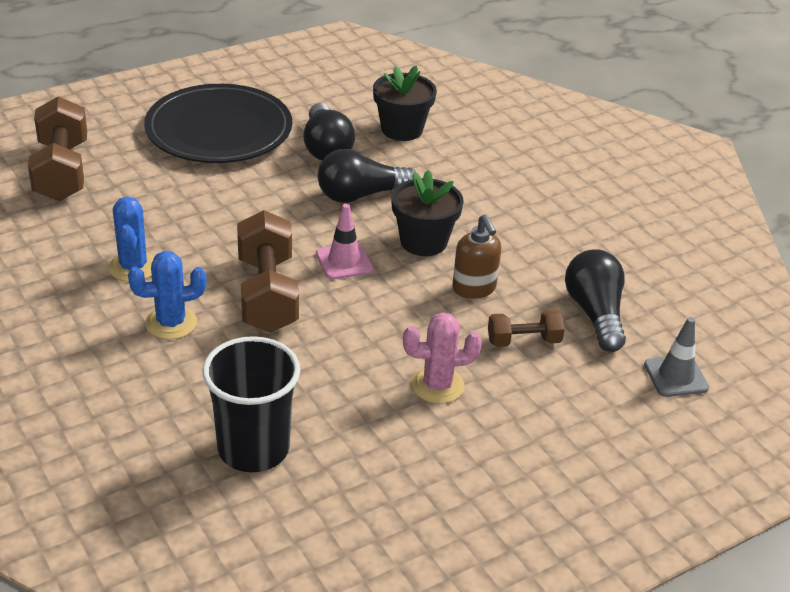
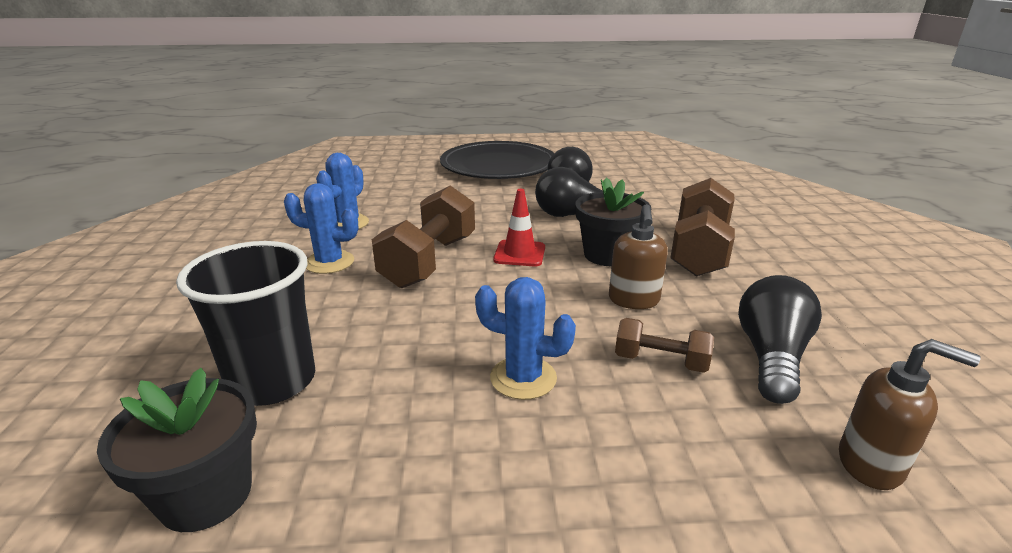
camera: 30 degrees right, 10 degrees down
brown dumbbell [28,96,87,201] -> brown dumbbell moved to [670,178,735,277]
pink traffic cone [316,204,373,280] -> red traffic cone [493,189,545,266]
black flower pot [373,66,437,141] -> black flower pot moved to [97,368,257,532]
pink cactus [403,312,482,404] -> blue cactus [475,277,576,400]
grey traffic cone [644,317,709,397] -> brown soap dispenser [839,339,981,490]

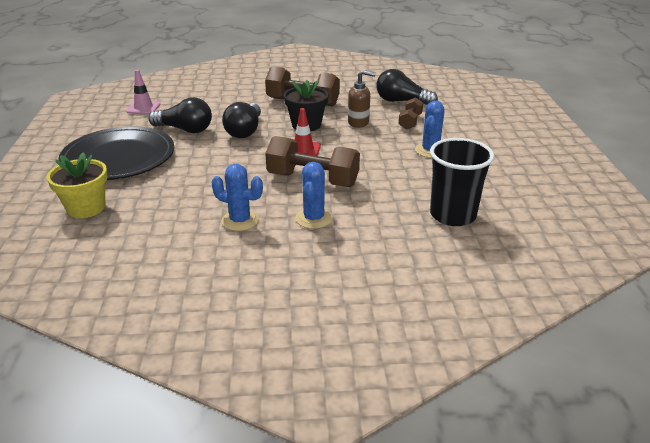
camera: 90 degrees left, 5 degrees up
black flower pot [97,368,257,532] -> none
brown soap dispenser [839,339,981,490] -> none
none -> yellow flower pot [47,152,108,218]
none -> pink traffic cone [126,70,160,114]

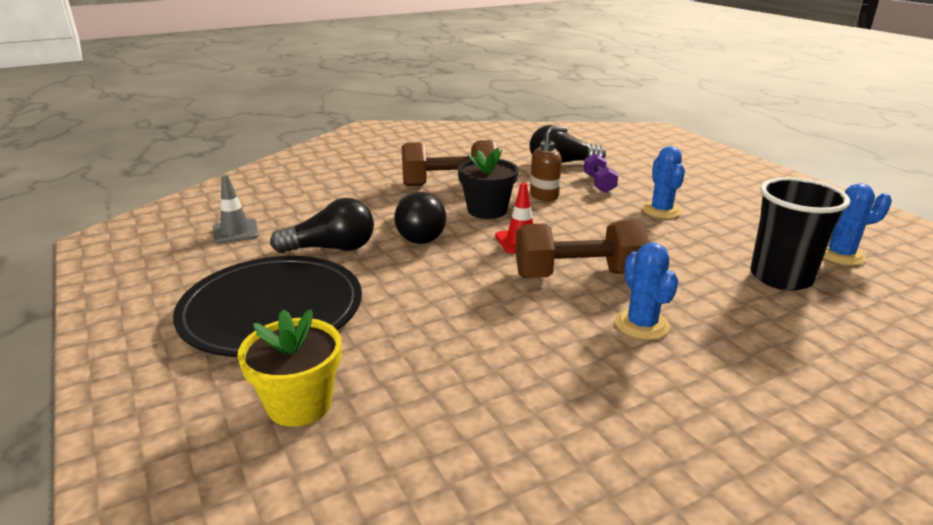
camera: 25 degrees left, 5 degrees down
pink traffic cone [126,70,160,114] -> grey traffic cone [213,175,259,244]
blue cactus [212,164,263,231] -> blue cactus moved to [824,183,892,265]
brown dumbbell [399,97,423,130] -> purple dumbbell [584,153,618,193]

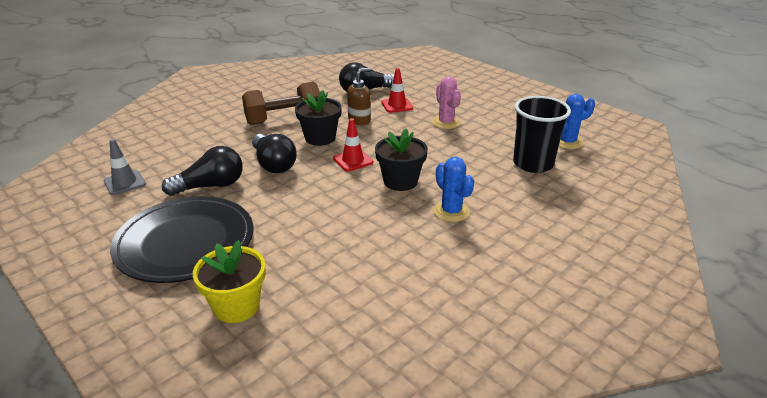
camera: 15 degrees left, 5 degrees up
brown dumbbell [516,220,649,278] -> black flower pot [375,128,428,191]
purple dumbbell [584,153,618,193] -> red traffic cone [381,68,413,113]
blue cactus [642,146,685,219] -> pink cactus [432,76,461,129]

